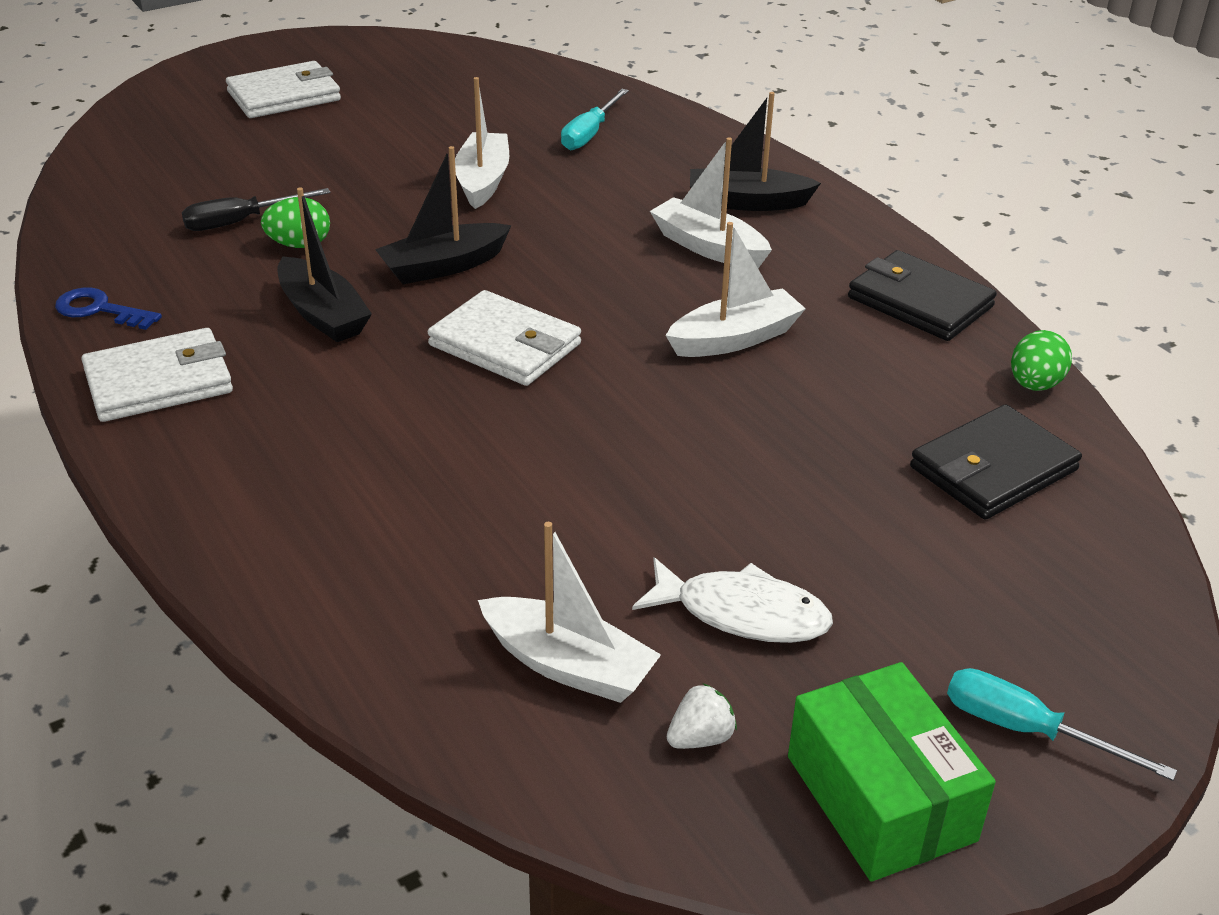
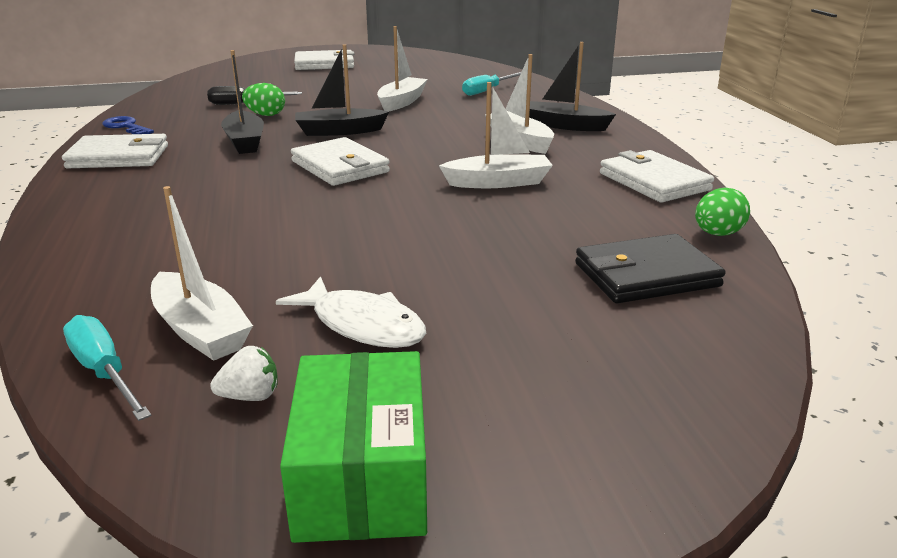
camera: 20 degrees right, 10 degrees down
black wallet [848,250,997,341] -> white wallet [600,150,714,202]
turquoise screwdriver [947,668,1177,781] -> turquoise screwdriver moved to [63,315,152,421]

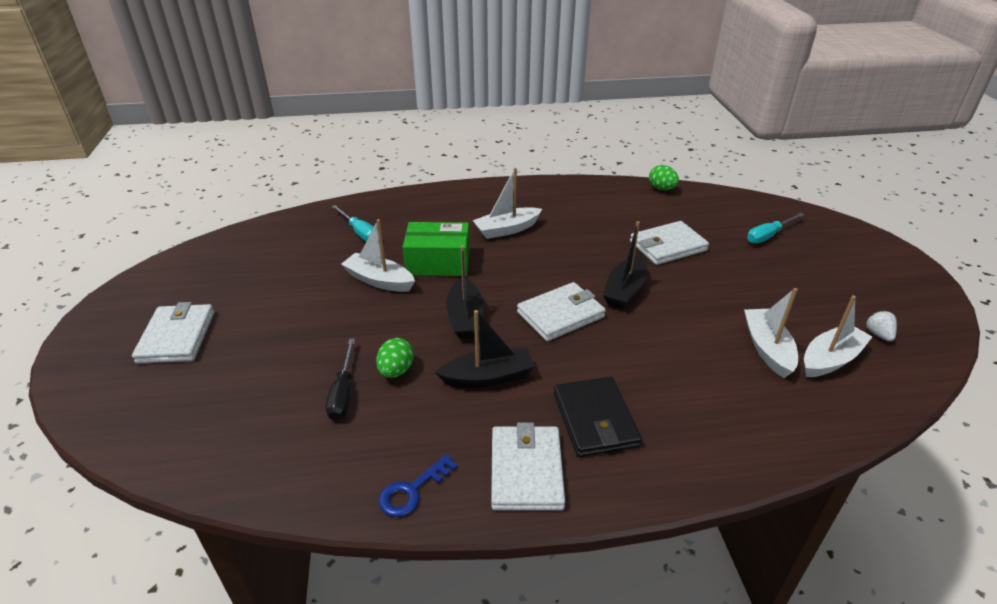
camera: 85 degrees left, 10 degrees up
turquoise screwdriver [63,315,152,421] -> turquoise screwdriver moved to [747,213,805,244]
white fish [276,276,426,348] -> none
green box [280,351,427,543] -> green box moved to [403,222,470,276]
white boat [439,82,553,188] -> white boat moved to [744,288,798,378]
black boat [529,42,616,131] -> black boat moved to [603,221,647,309]
black wallet [575,234,726,303] -> black wallet moved to [554,377,642,457]
white wallet [600,150,714,202] -> white wallet moved to [630,221,709,265]

